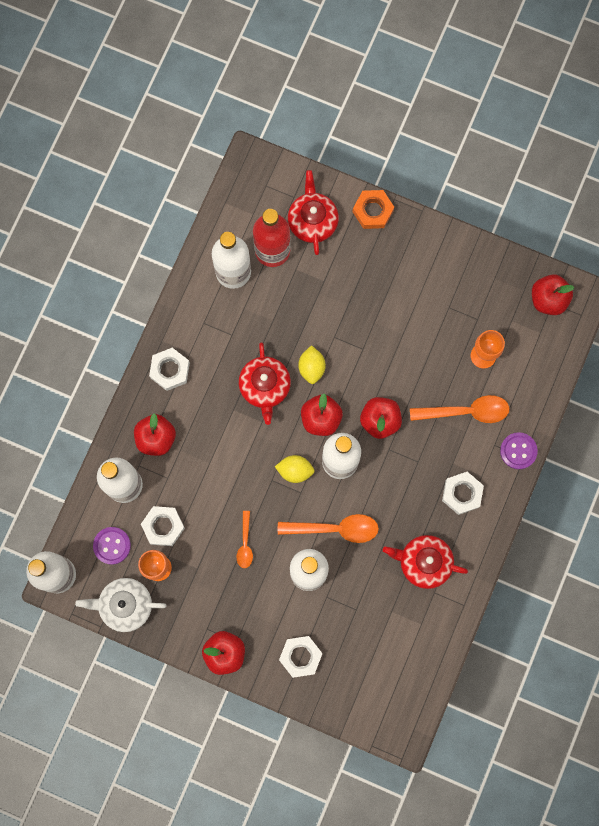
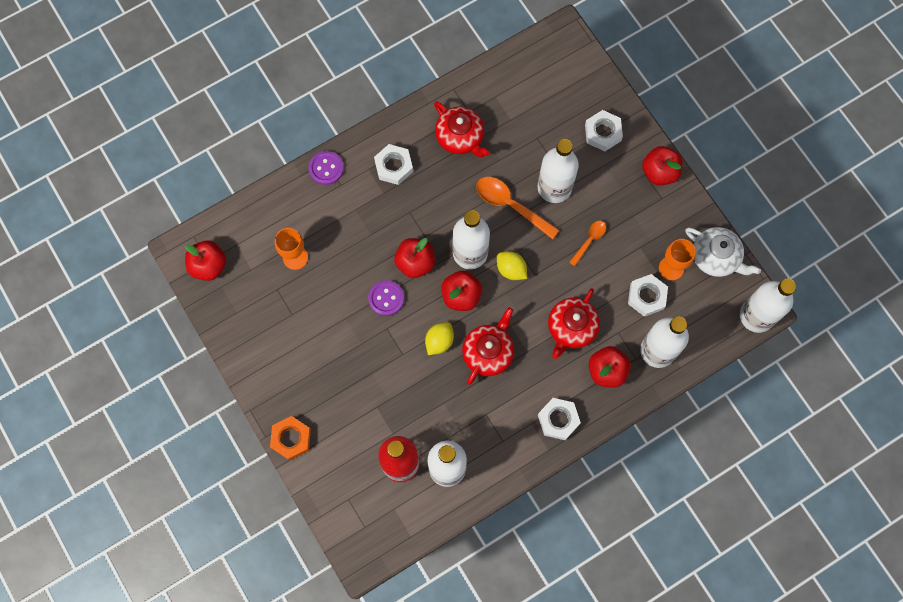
camera: 145 degrees left, 5 degrees down
purple button [93,527,131,565] -> purple button moved to [368,280,404,316]
red teapot [288,170,339,255] -> red teapot moved to [548,288,600,359]
orange spoon [410,395,510,423] -> none

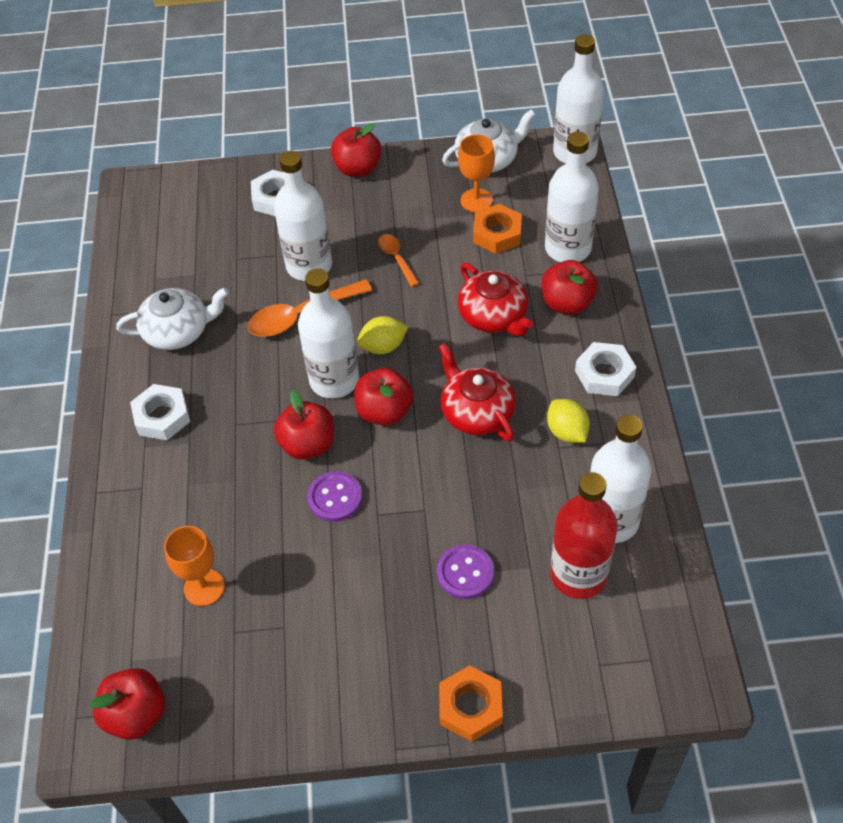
camera: 60 degrees left, 20 degrees down
purple button [309,151,344,185] -> purple button moved to [437,544,494,599]
yellow lemon [425,322,454,355] -> yellow lemon moved to [547,399,590,443]
red teapot [434,101,490,157] -> white teapot [116,288,229,350]
white nut [628,274,668,317] -> orange nut [473,204,522,254]

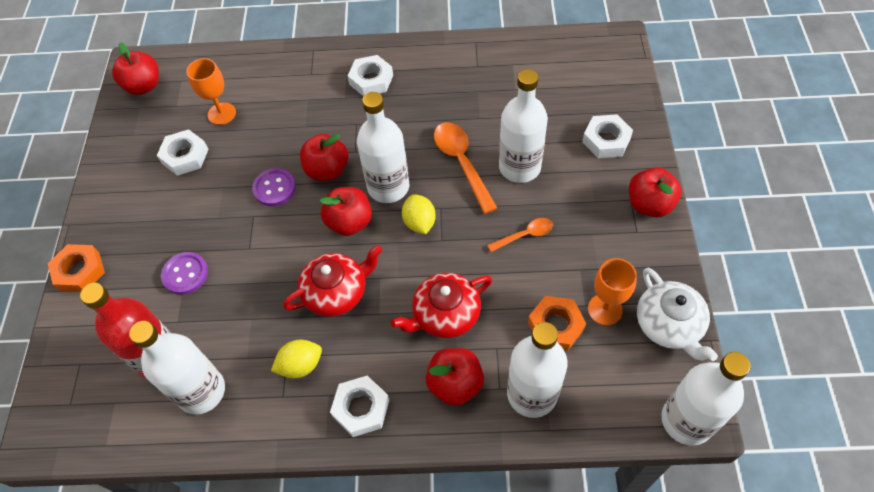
camera: 95 degrees right, 5 degrees up
white teapot [116,288,229,350] -> none
none -> white nut [157,129,208,176]

